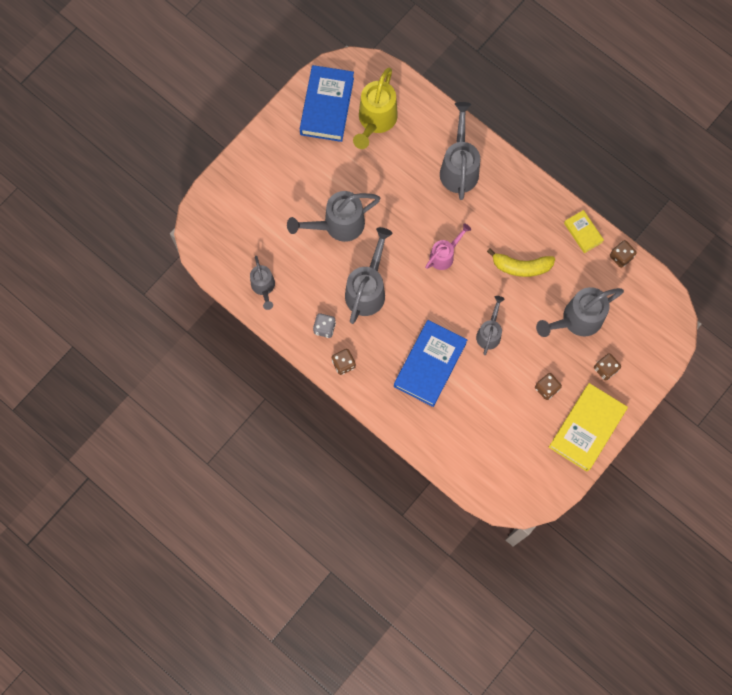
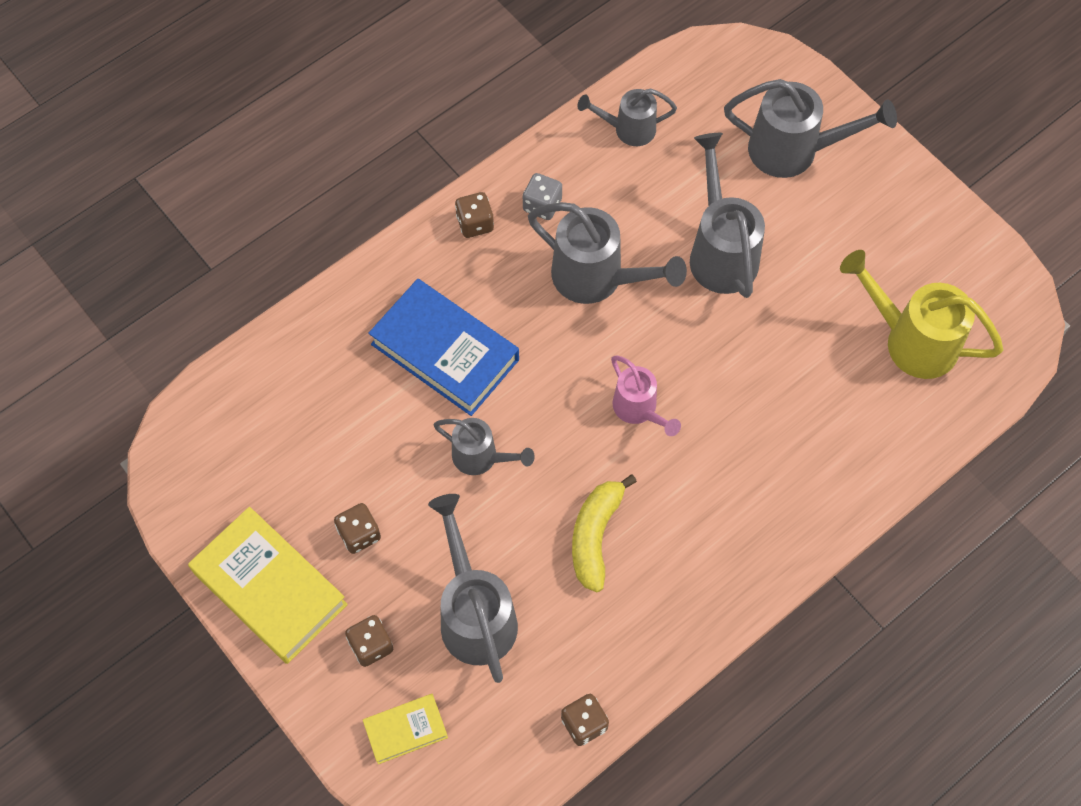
camera: 100 degrees right, 10 degrees down
blue book [300,65,354,142] -> none
grey watering can [440,102,480,200] -> grey watering can moved to [724,79,897,178]
yellow book [564,210,604,253] -> yellow book moved to [363,694,448,764]

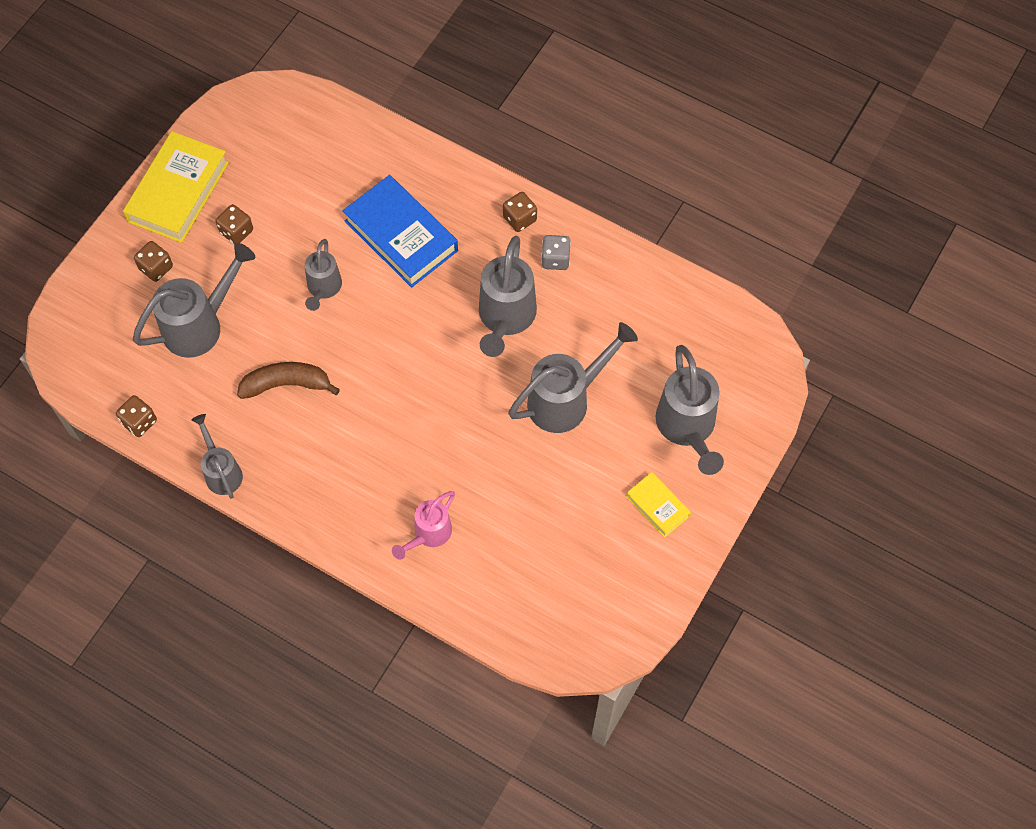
camera: 70 degrees right, 0 degrees up
yellow book [363,694,448,764] -> yellow book moved to [626,472,691,537]
blue book [368,279,519,416] -> blue book turned 60 degrees counterclockwise [343,175,458,288]
yellow banana [572,474,637,592] -> brown banana [237,362,340,399]
grey watering can [578,88,677,146] -> grey watering can moved to [192,414,243,499]
pink watering can [611,355,681,436] -> pink watering can moved to [392,491,455,560]
yellow watering can [840,250,1003,379] -> none

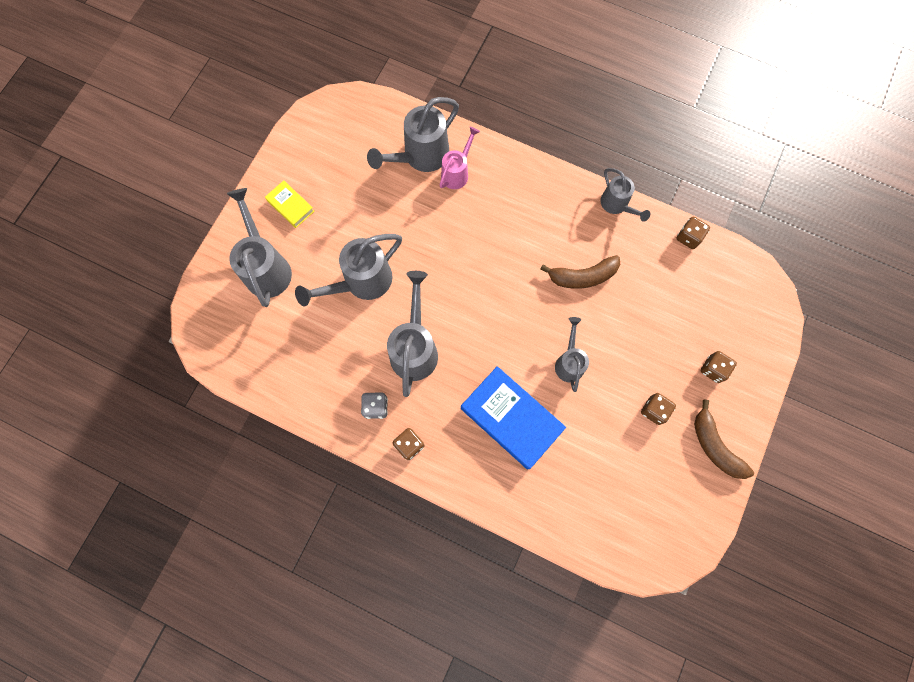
camera: 175 degrees right, 10 degrees up
yellow book [123,131,229,243] -> brown banana [694,400,754,479]
grey watering can [133,243,255,358] -> grey watering can moved to [367,97,459,172]

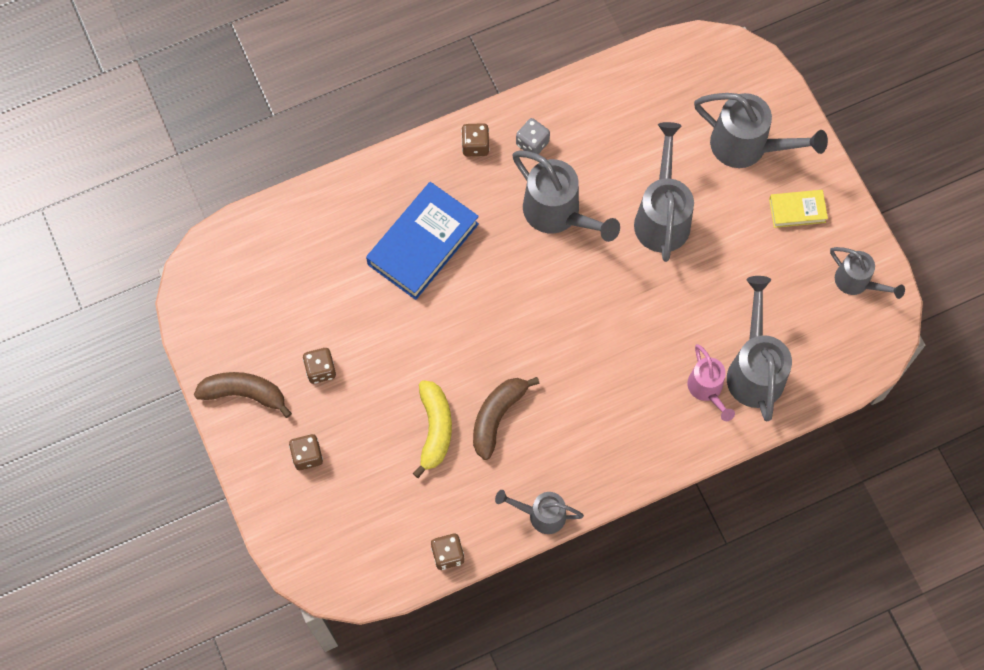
camera: 130 degrees right, 5 degrees down
blue book [461,366,566,470] -> blue book turned 45 degrees counterclockwise [366,182,479,300]
grey watering can [555,317,589,392] -> grey watering can moved to [830,247,905,299]
none -> yellow banana [413,380,452,478]

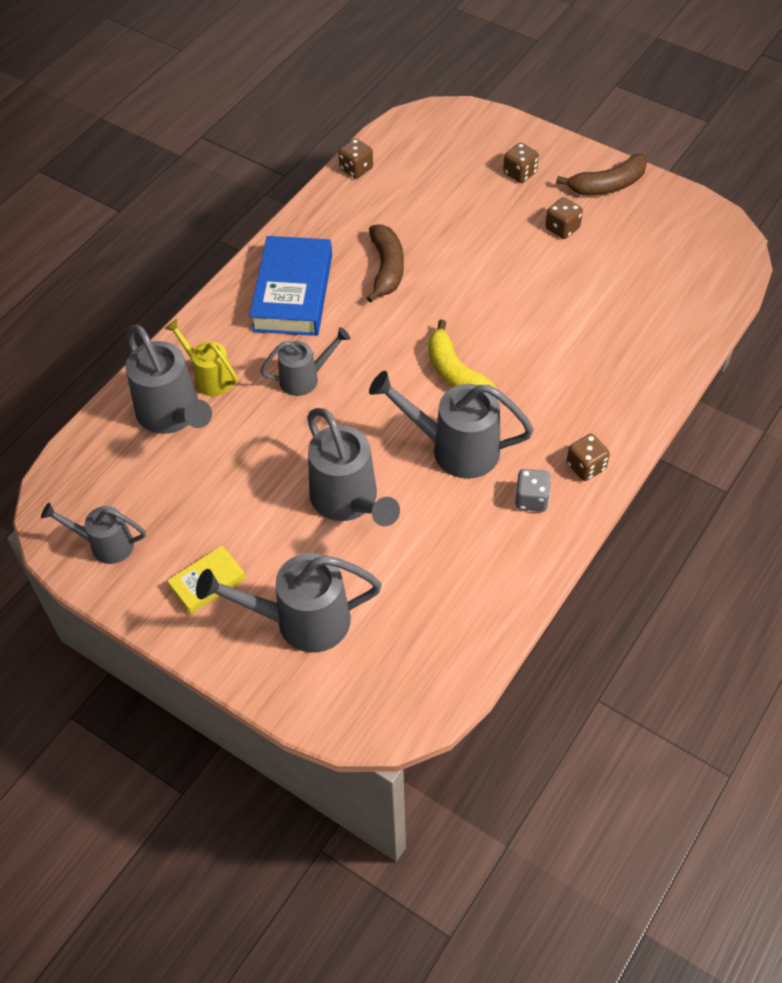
camera: 150 degrees right, 15 degrees down
blue book [366,182,479,300] -> blue book moved to [249,236,332,336]
yellow banana [413,380,452,478] -> yellow banana moved to [428,320,497,389]
grey watering can [495,490,584,534] -> grey watering can moved to [260,327,350,396]
pink watering can [687,344,735,421] -> yellow watering can [164,319,238,396]

